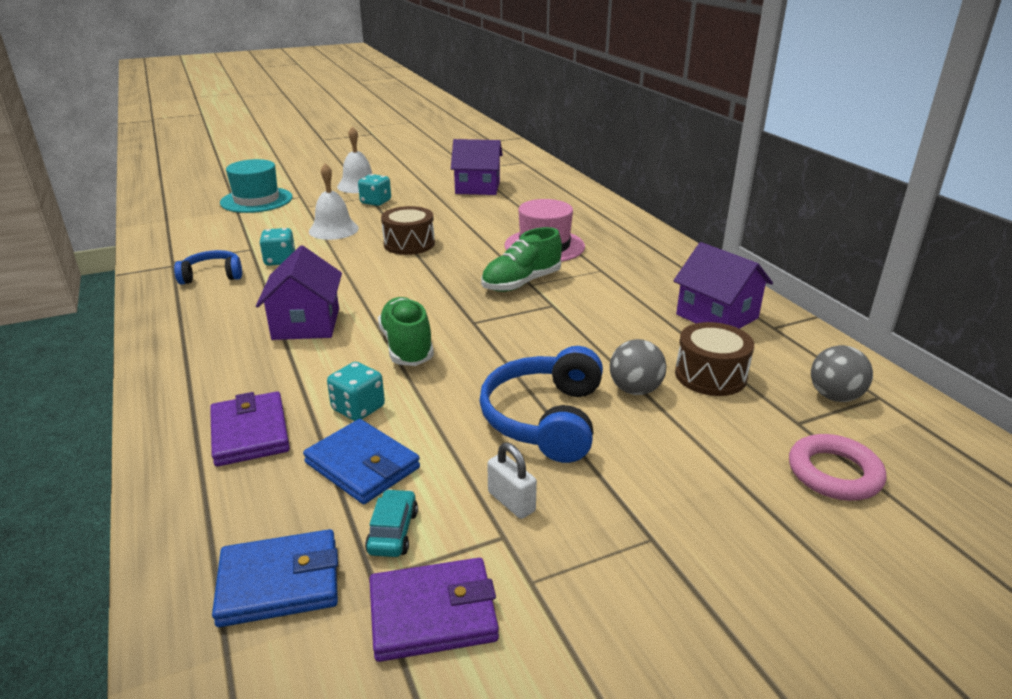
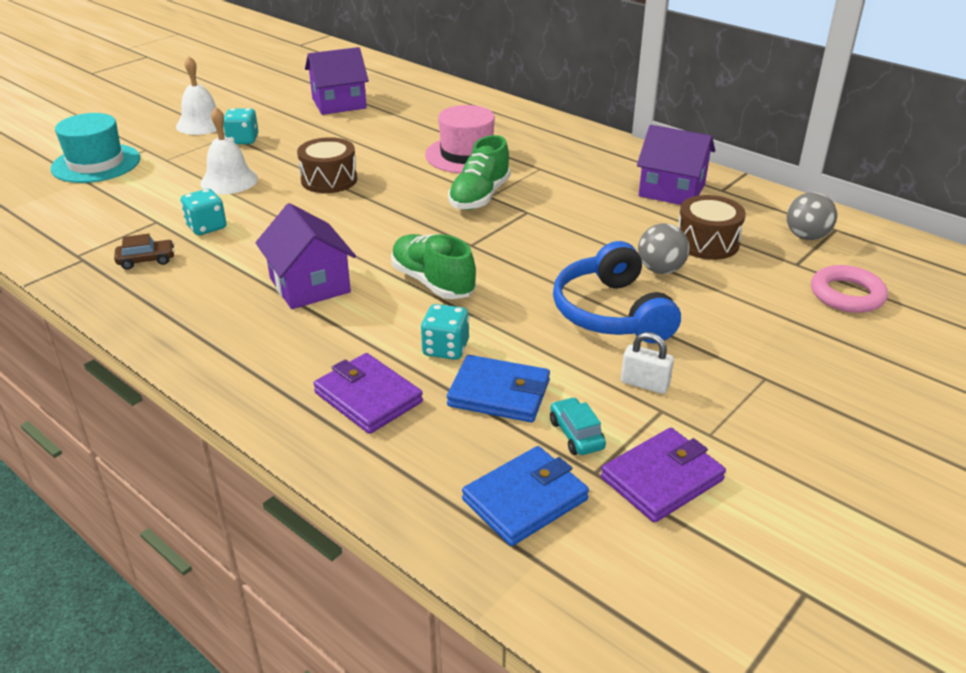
camera: 25 degrees left, 5 degrees up
blue headphones [174,250,242,285] -> brown car [114,234,175,270]

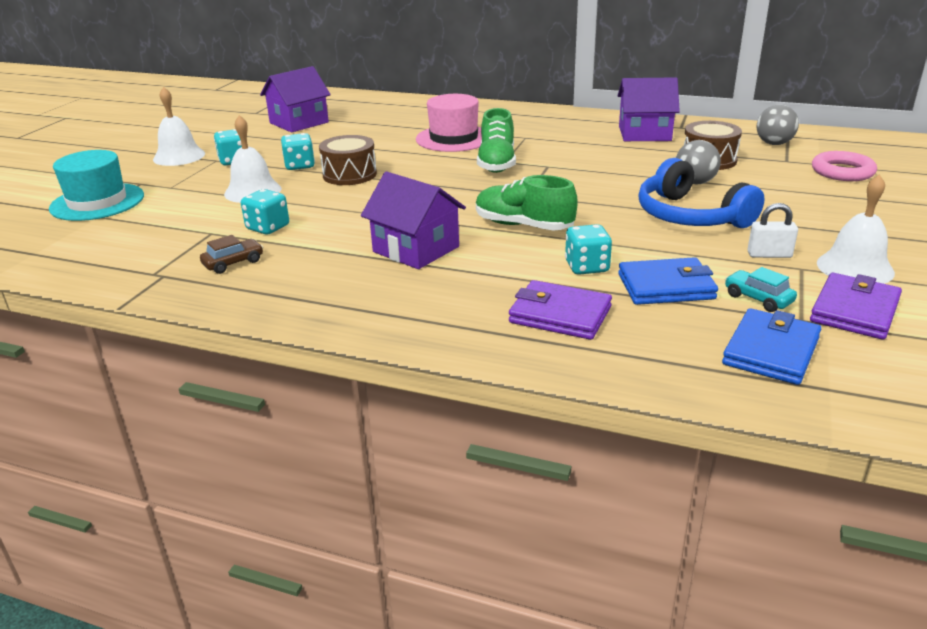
camera: 20 degrees left, 5 degrees down
none -> turquoise dice [281,133,315,170]
none -> white bell [817,174,895,284]

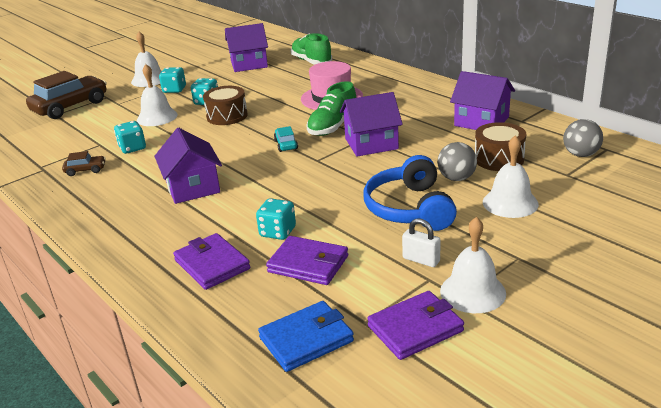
camera: 30 degrees right, 0 degrees up
turquoise hat [49,150,144,221] -> brown car [26,71,107,119]
green shoe [476,175,578,231] -> green shoe moved to [291,33,332,65]
blue wallet [618,257,718,305] -> purple wallet [266,236,348,285]
turquoise car [725,267,797,312] -> turquoise car moved to [274,126,298,152]
pink ring [812,151,877,181] -> none
none -> purple house [340,92,403,156]
none -> white bell [483,135,539,218]

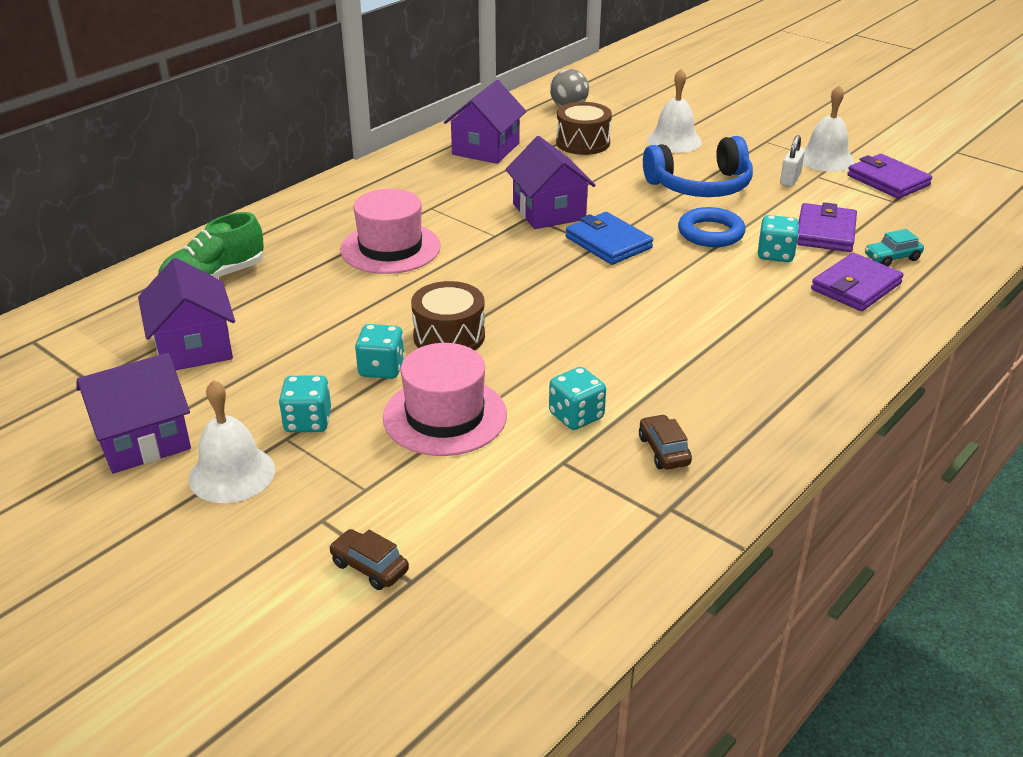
camera: 100 degrees left, 5 degrees up
brown car [26,71,107,119] -> brown car [329,529,409,590], size x0.45
white bell [137,64,178,126] -> pink hat [383,343,507,456]
purple house [154,128,222,204] -> purple house moved to [76,353,191,474]
blue wallet [258,301,354,372] -> blue wallet moved to [566,212,653,265]
turquoise car [274,126,298,152] -> turquoise car moved to [865,229,924,266]
green shoe [306,81,356,136] -> none
grey ball [438,142,477,181] -> none
none -> blue ring [678,207,746,247]

